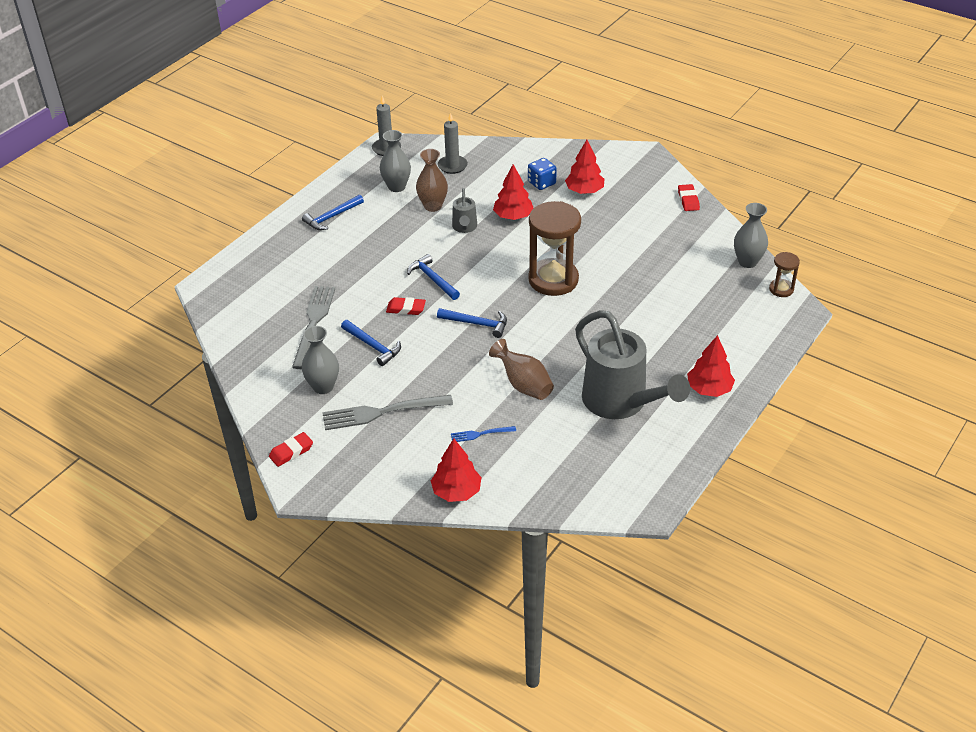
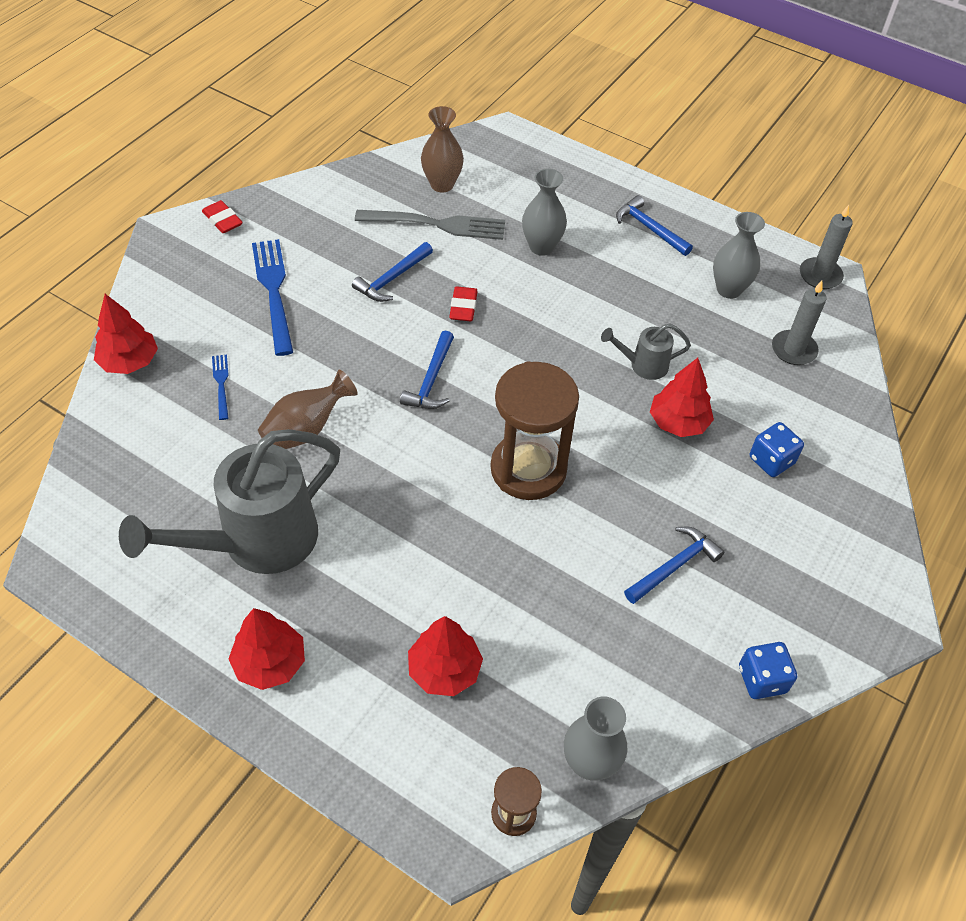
camera: 85 degrees right, 10 degrees up
grey vase [302,326,339,394] -> grey vase moved to [522,169,567,256]
grey fork [322,395,453,430] -> blue fork [252,239,293,356]
blue hammer [407,254,460,300] -> blue hammer moved to [624,527,724,604]
brown vase [416,149,448,212] -> brown vase moved to [421,106,464,192]
red tree [565,140,605,194] -> red tree moved to [408,616,483,696]
red eraser [678,184,700,211] -> blue dice [739,642,797,699]

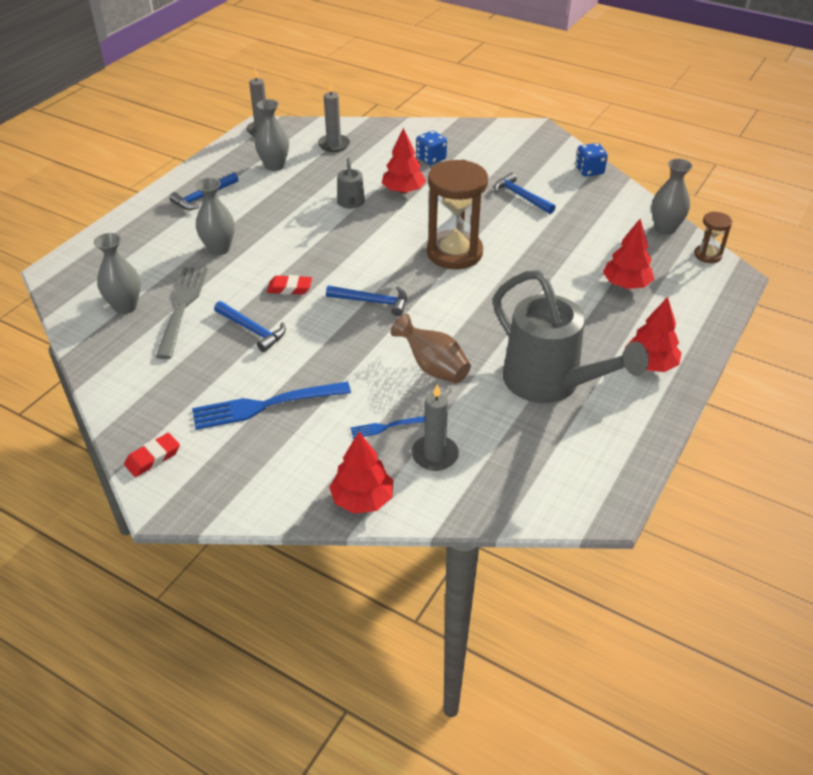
camera: 90 degrees left, 10 degrees down
brown vase [421,106,464,192] -> grey vase [94,233,141,314]
none -> grey candle [411,384,459,471]

